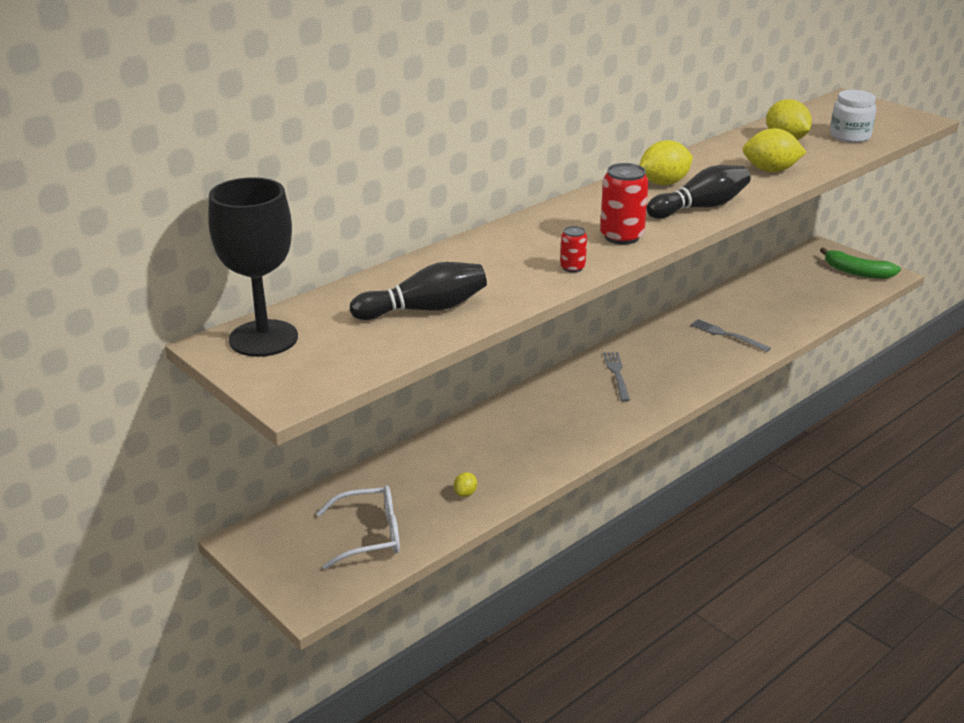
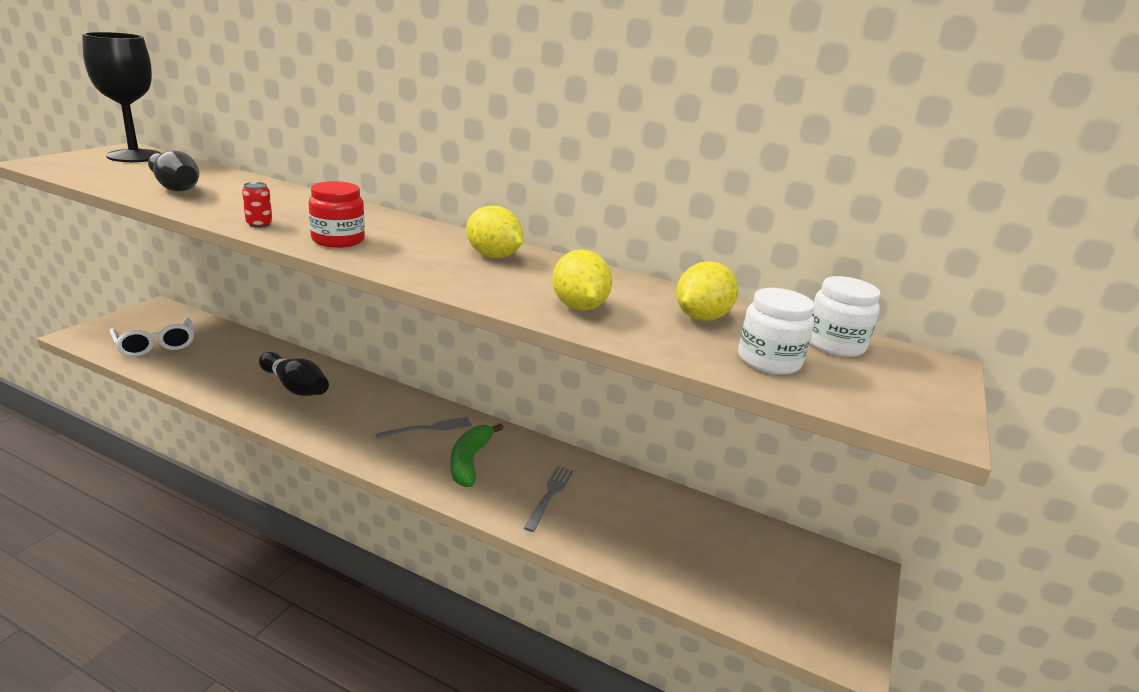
camera: 65 degrees right, 5 degrees down
yellow lemon [454,472,477,497] -> none
red can [600,163,649,245] -> red jar [308,181,365,248]
black bowling pin [647,165,751,219] -> black bowling pin moved to [259,352,329,396]
green banana [820,247,901,279] -> green banana moved to [450,423,503,487]
none -> white jar [810,276,881,357]

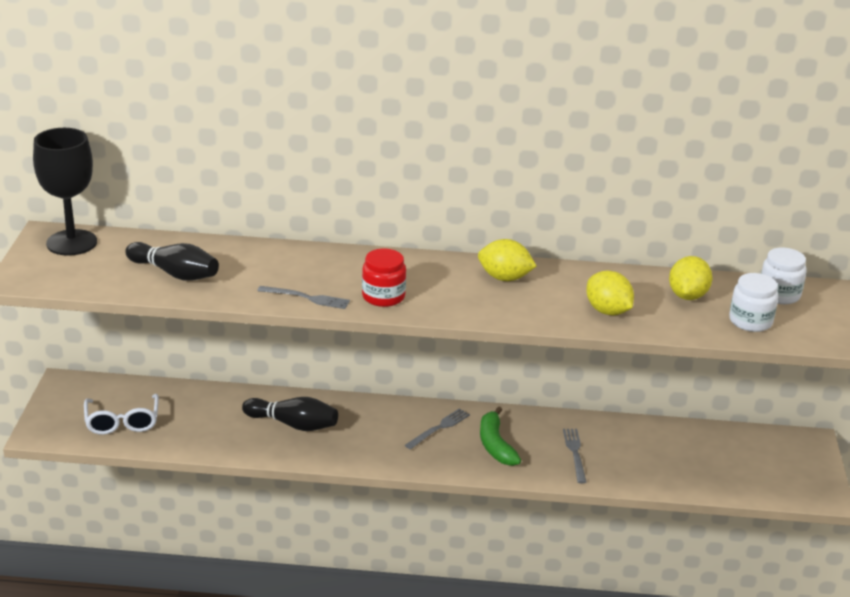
camera: 20 degrees left, 5 degrees up
white glasses [110,318,194,357] -> white glasses turned 45 degrees clockwise [84,394,159,435]
red can [242,182,272,228] -> grey fork [257,286,350,309]

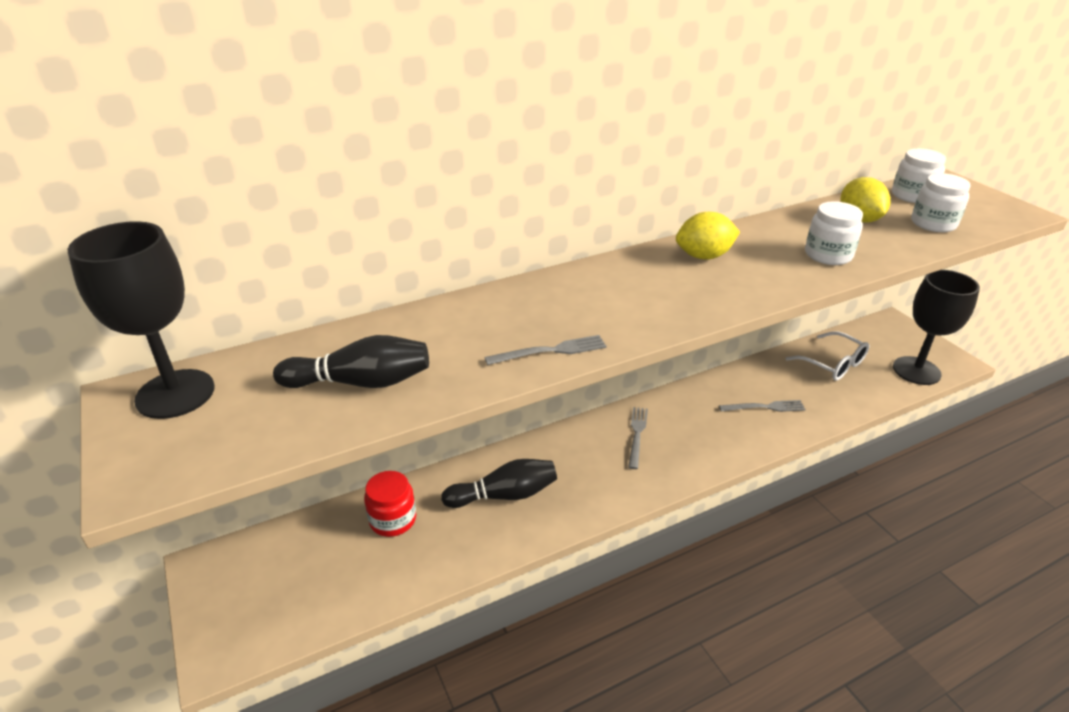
camera: 30 degrees left, 5 degrees up
white glasses [84,394,159,435] -> white glasses moved to [785,331,869,381]
red jar [362,249,406,307] -> red jar moved to [364,471,416,537]
green banana [480,406,521,466] -> none
grey fork [563,429,586,483] -> grey fork turned 120 degrees clockwise [719,400,806,412]
yellow lemon [586,271,634,315] -> white jar [805,201,863,265]
none -> black goblet [893,270,980,385]

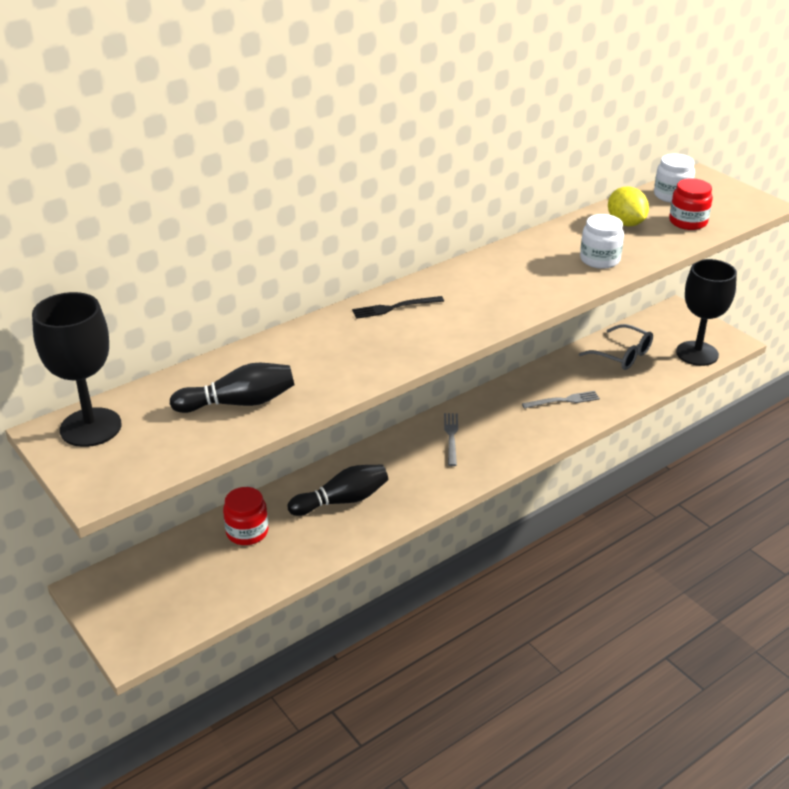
camera: 10 degrees left, 0 degrees up
grey fork [485,335,607,365] -> none
yellow lemon [676,212,740,260] -> none
white glasses [785,331,869,381] -> grey glasses [579,324,653,370]
white jar [911,173,971,232] -> red jar [669,178,713,230]
none -> black fork [352,296,444,319]

